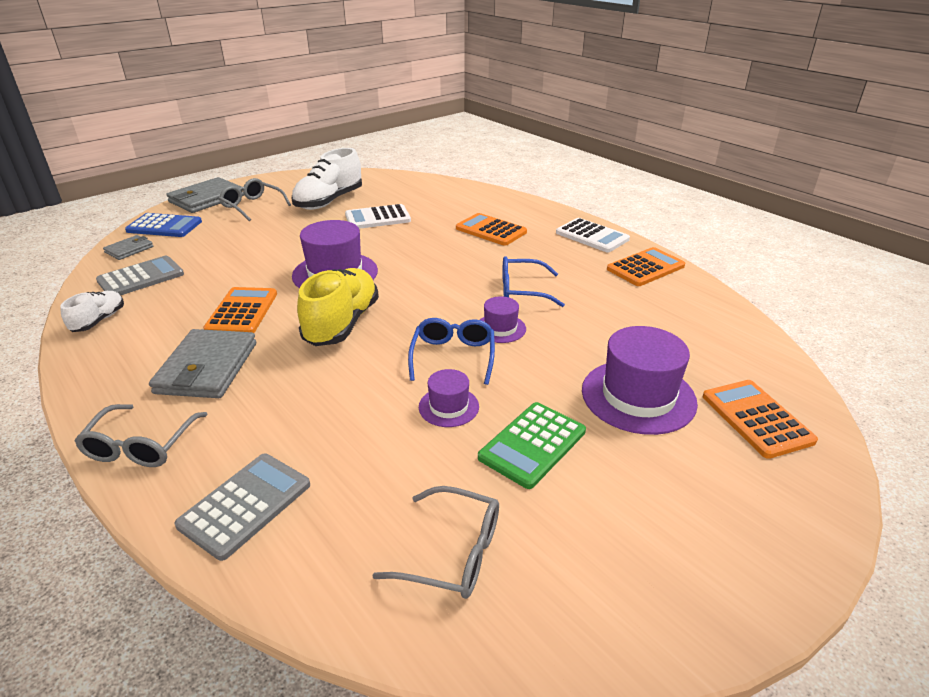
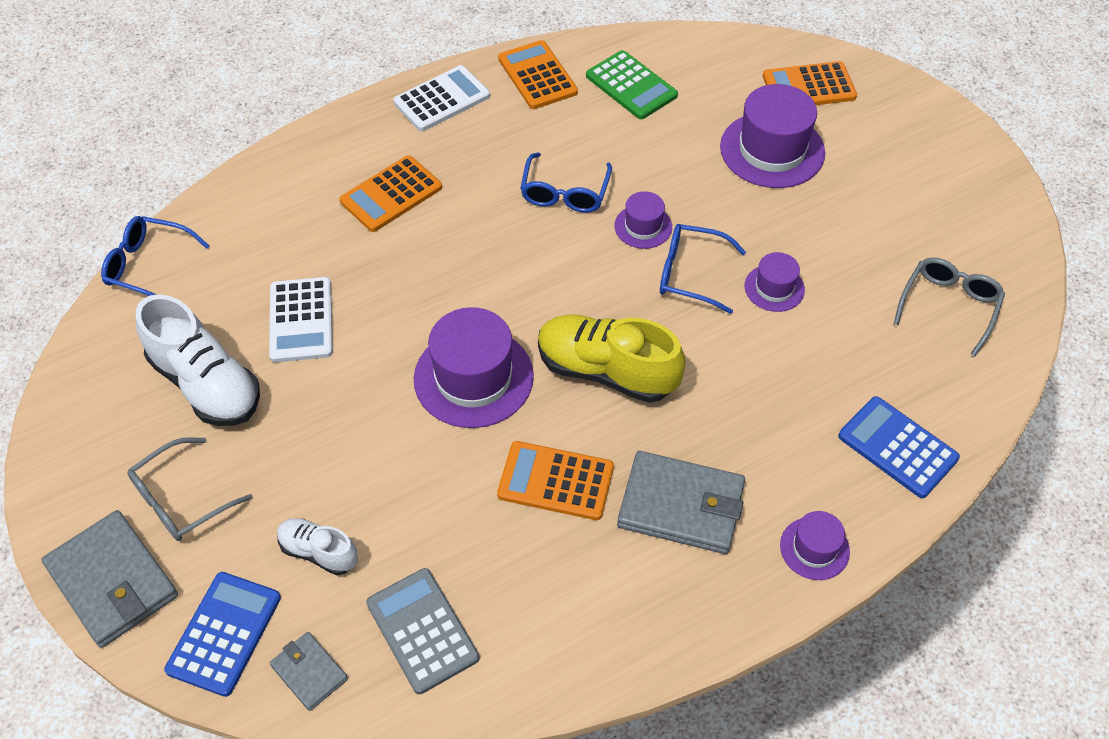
camera: 80 degrees left, 20 degrees up
white shoe [60,291,124,332] -> white shoe moved to [277,518,358,575]
grey glasses [75,404,208,467] -> purple hat [780,511,850,580]
grey calculator [174,454,310,561] -> blue calculator [838,396,960,498]
green calculator [478,402,586,489] -> green calculator moved to [586,50,678,119]
none -> blue glasses [101,216,209,296]

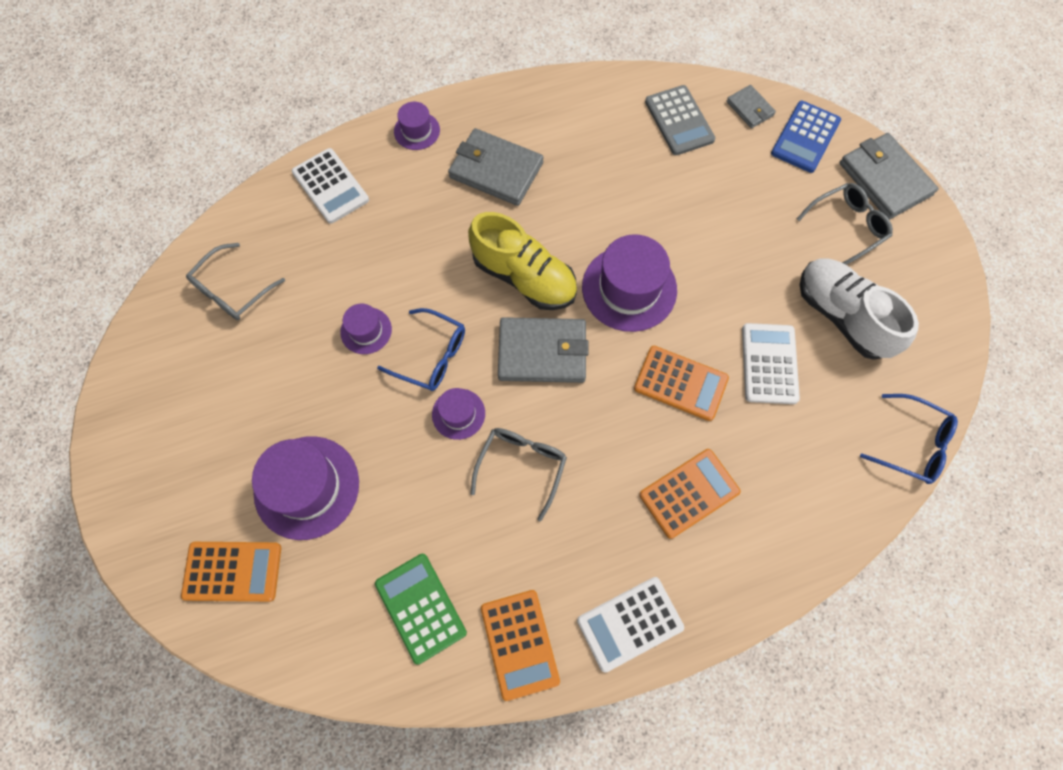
camera: 170 degrees left, 15 degrees up
white shoe [277,518,358,575] -> none
orange calculator [497,441,614,520] -> orange calculator moved to [634,346,729,421]
blue glasses [520,152,612,213] -> grey glasses [471,428,567,521]
blue calculator [838,396,960,498] -> white calculator [292,148,369,224]
none -> grey wallet [498,317,589,383]

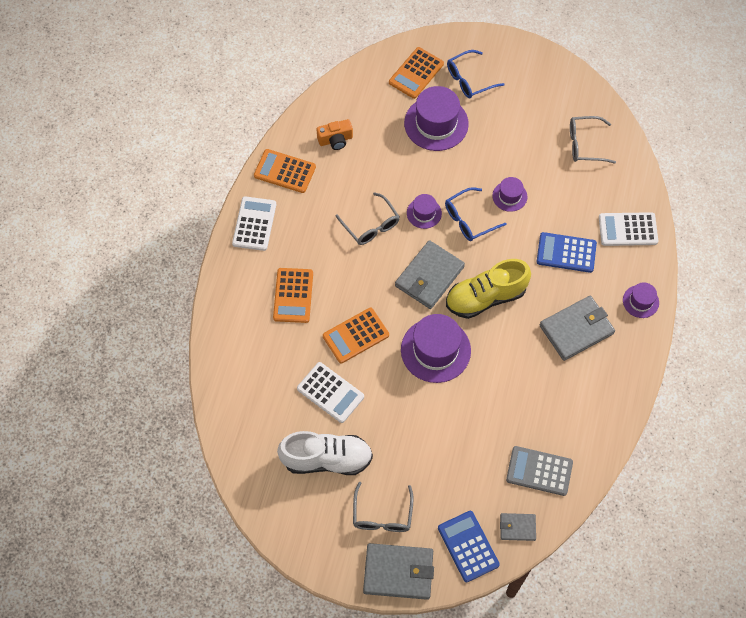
camera: 125 degrees right, 5 degrees down
grey glasses [186,243,285,320] -> grey glasses turned 75 degrees counterclockwise [570,116,616,164]
green calculator [375,554,467,665] -> orange camera [317,119,353,150]
blue glasses [860,394,958,484] -> blue glasses moved to [447,50,505,98]
none -> blue calculator [537,232,597,273]

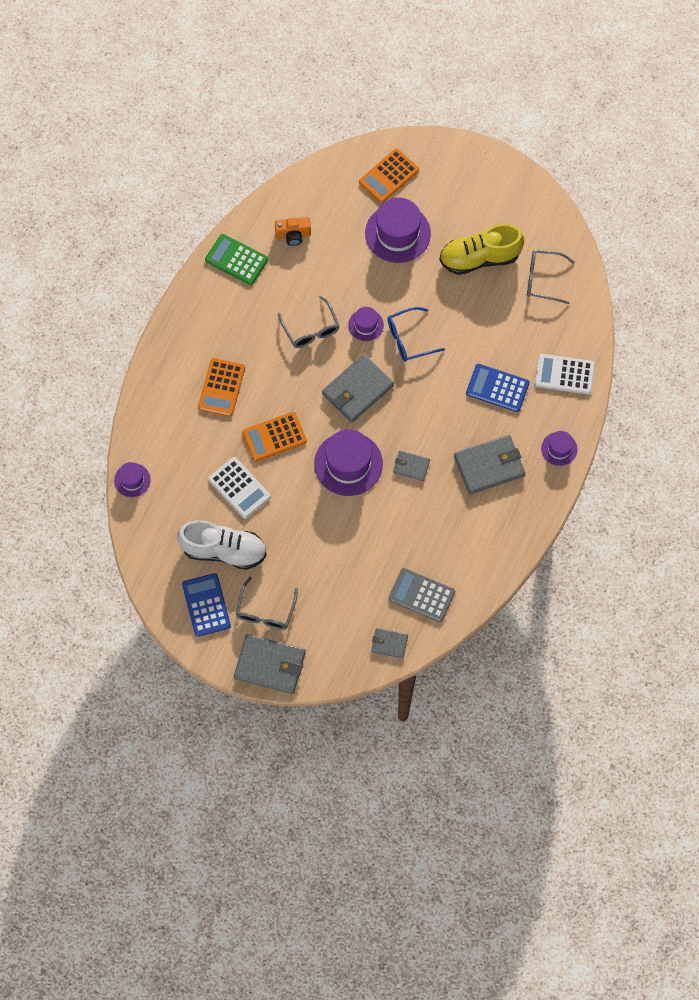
camera: 10 degrees right, 5 degrees up
white calculator [232,196,276,251] -> none
orange calculator [254,149,316,193] -> green calculator [205,234,268,285]
blue calculator [438,511,500,582] -> blue calculator moved to [182,573,231,637]
yellow shoe [446,259,531,319] -> yellow shoe moved to [439,224,524,275]
blue glasses [447,50,505,98] -> none
purple hat [492,177,527,212] -> purple hat moved to [114,462,150,497]
none -> grey wallet [393,450,430,481]

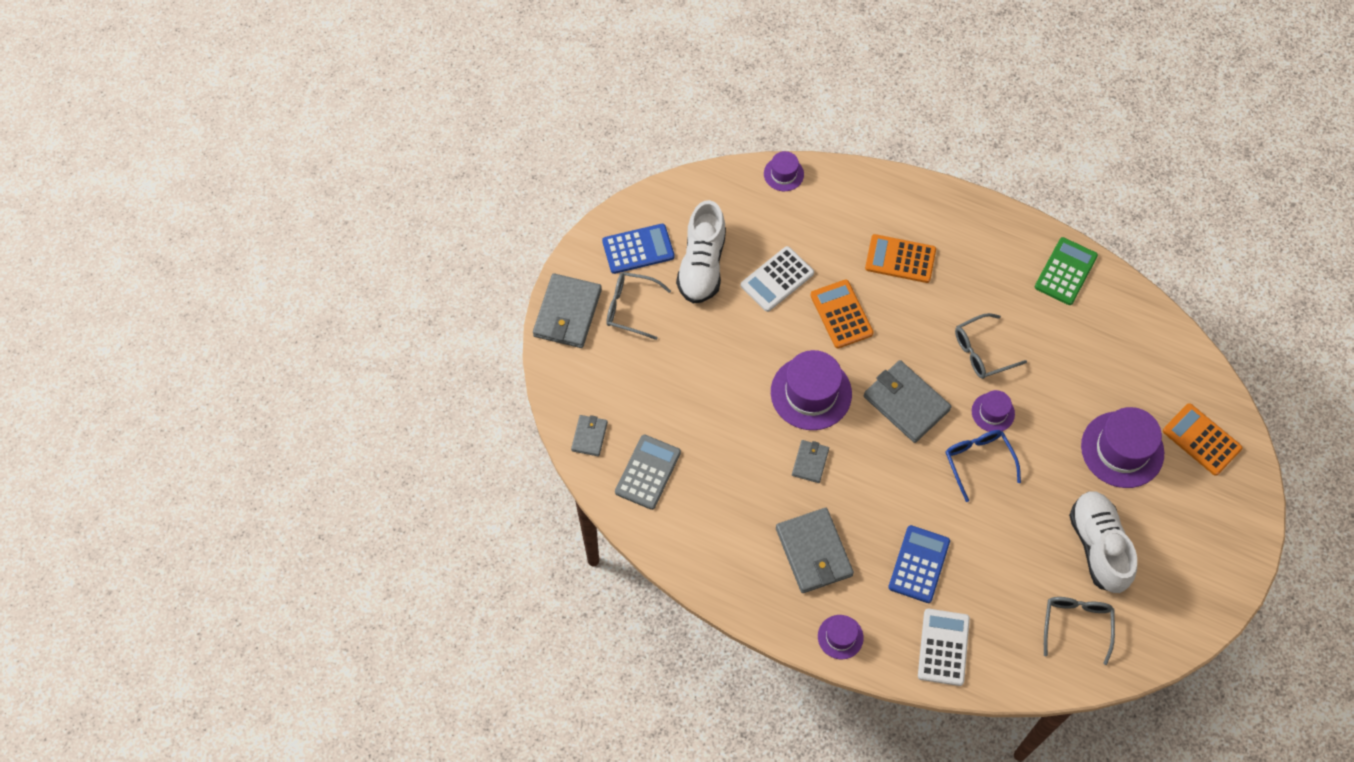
camera: 90 degrees right, 5 degrees down
orange camera [275,217,311,246] -> none
yellow shoe [439,224,524,275] -> white shoe [1069,491,1137,593]

